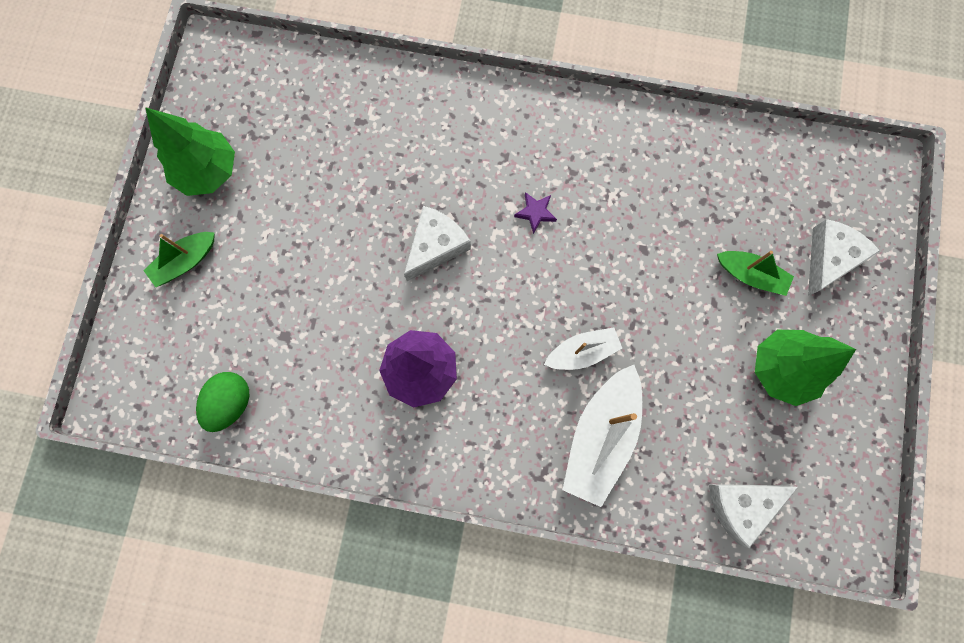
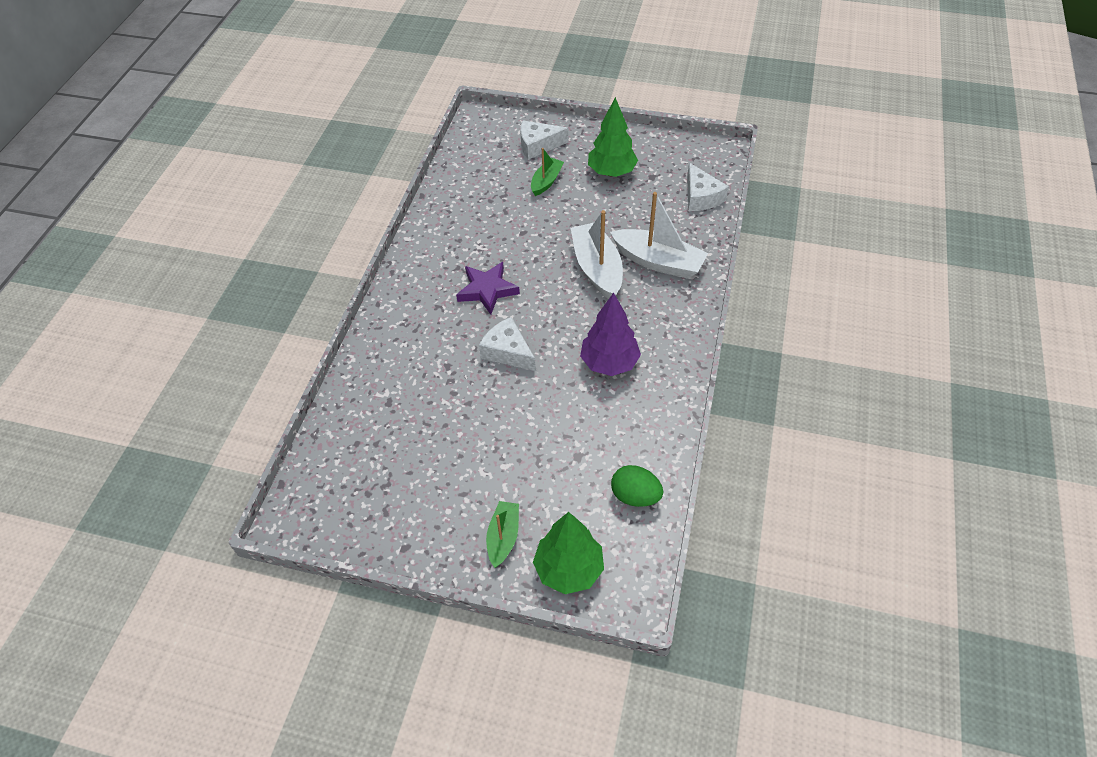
camera: 85 degrees left, 25 degrees down
green boat [144,232,215,287] -> green boat turned 135 degrees counterclockwise [486,501,519,568]
green tree [145,107,235,196] -> green tree moved to [533,512,604,594]
purple star [514,192,557,234] -> purple star [456,262,520,315], size x1.91
white boat [544,327,622,370] -> white boat [571,210,623,299], size x1.73
white cheese [808,219,880,296] -> white cheese turned 45 degrees counterclockwise [520,120,569,160]

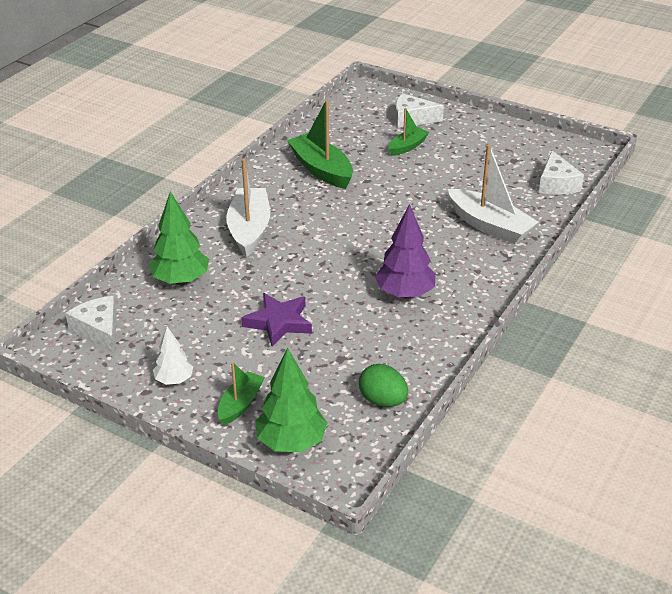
camera: 15 degrees right, 15 degrees down
purple star [456,262,520,315] -> purple star moved to [241,293,312,347]
white cheese [479,317,536,371] -> white cheese moved to [65,296,117,353]
white boat [571,210,623,299] -> white boat moved to [226,158,270,257]
green tree [588,97,638,177] -> green tree moved to [149,191,209,285]
none -> white tree [153,327,193,385]
none -> green boat [287,100,353,189]

